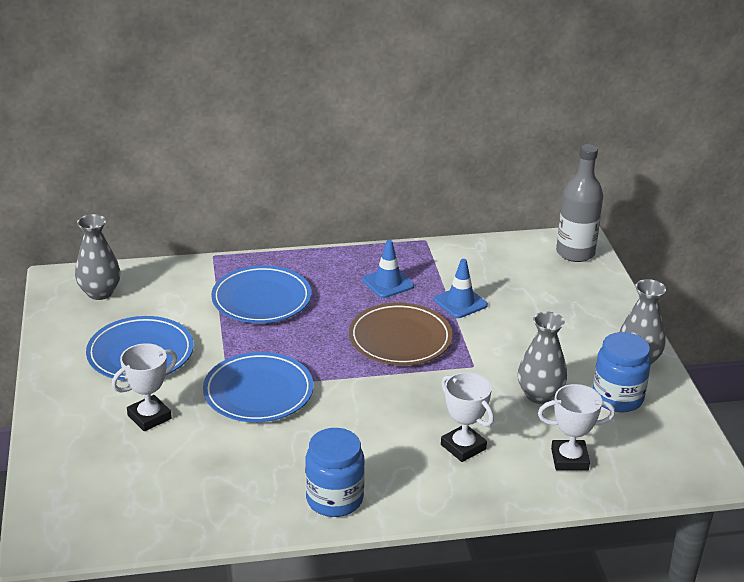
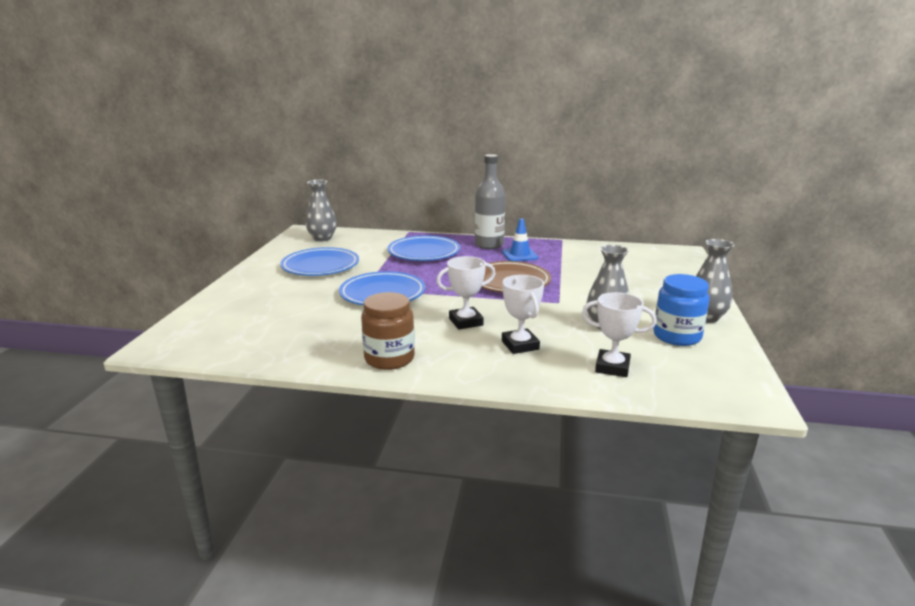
camera: 20 degrees right, 10 degrees down
white trophy [112,343,177,431] -> white trophy moved to [436,256,496,330]
blue jar [305,428,365,517] -> brown jar [361,292,415,370]
blue traffic cone [434,259,488,318] -> none
grey bottle [556,144,603,262] -> grey bottle moved to [475,154,505,249]

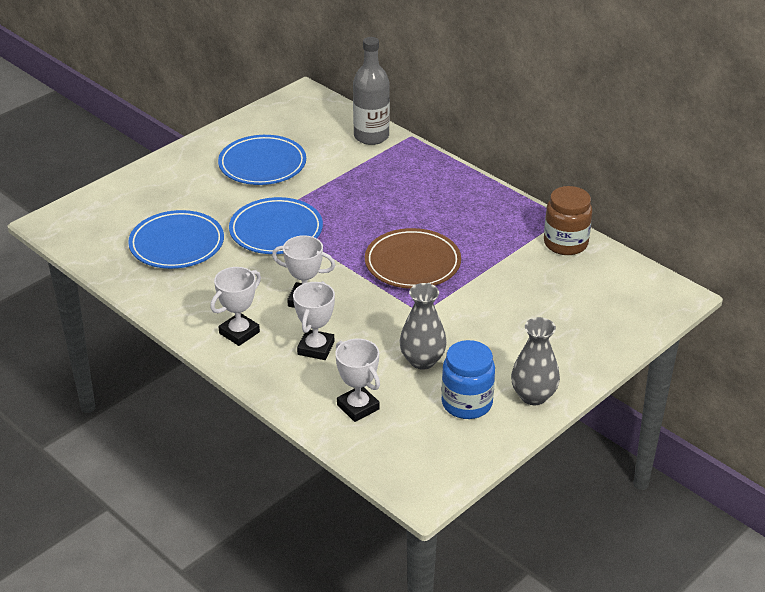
camera: 35 degrees right, 15 degrees up
grey vase [306,180,337,241] -> none
brown jar [361,292,415,370] -> brown jar moved to [544,186,592,255]
blue plate [387,235,460,261] -> blue plate moved to [128,210,224,269]
grey bottle [475,154,505,249] -> grey bottle moved to [353,37,390,145]
blue traffic cone [502,218,539,261] -> none
none -> white trophy [210,267,261,346]

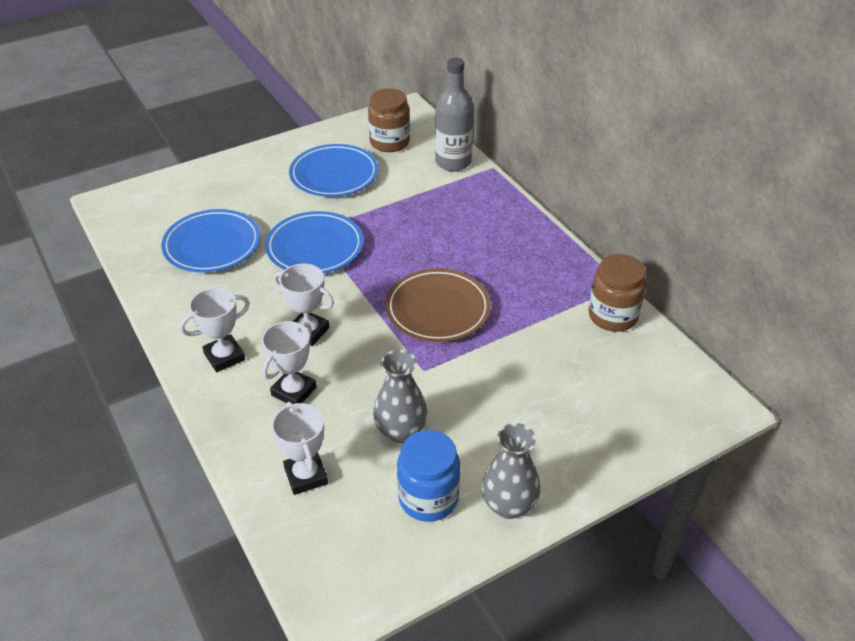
camera: 15 degrees right, 5 degrees up
none -> brown jar [368,88,410,152]

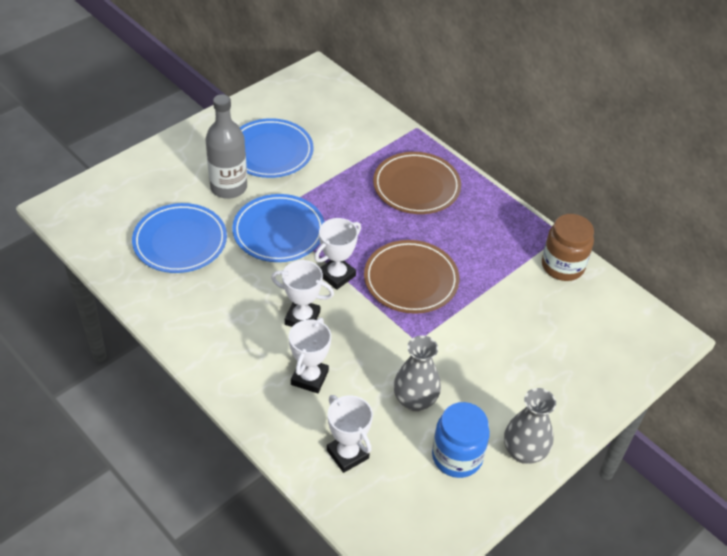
camera: 15 degrees left, 5 degrees up
white trophy [180,288,250,372] -> white trophy moved to [314,218,361,290]
brown jar [368,88,410,152] -> none
grey bottle [435,58,474,171] -> grey bottle moved to [205,94,247,199]
none -> brown plate [373,152,461,214]

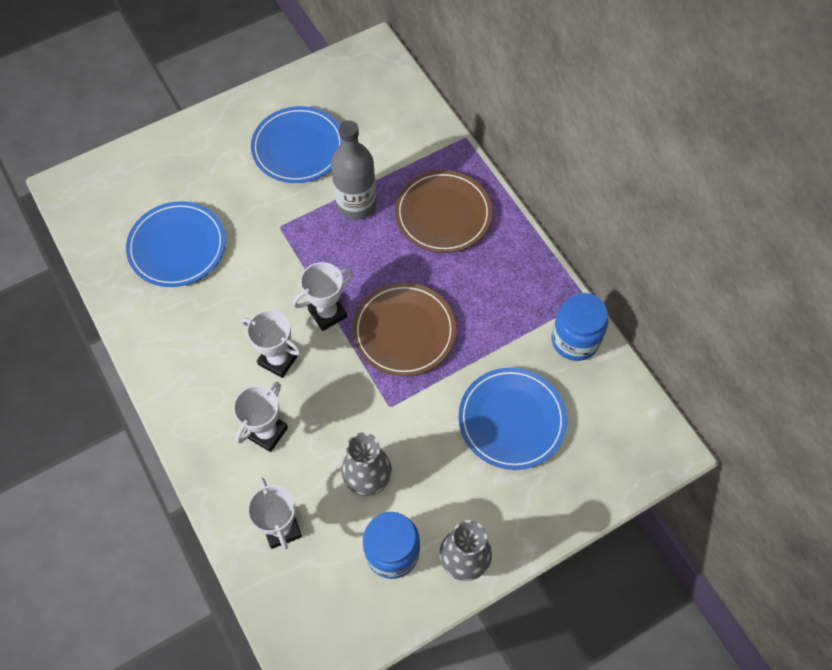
camera: 15 degrees right, 15 degrees up
grey bottle [205,94,247,199] -> grey bottle moved to [331,120,376,220]
blue plate [232,194,325,262] -> blue plate moved to [458,368,567,470]
brown jar [542,214,594,281] -> blue jar [551,293,608,361]

